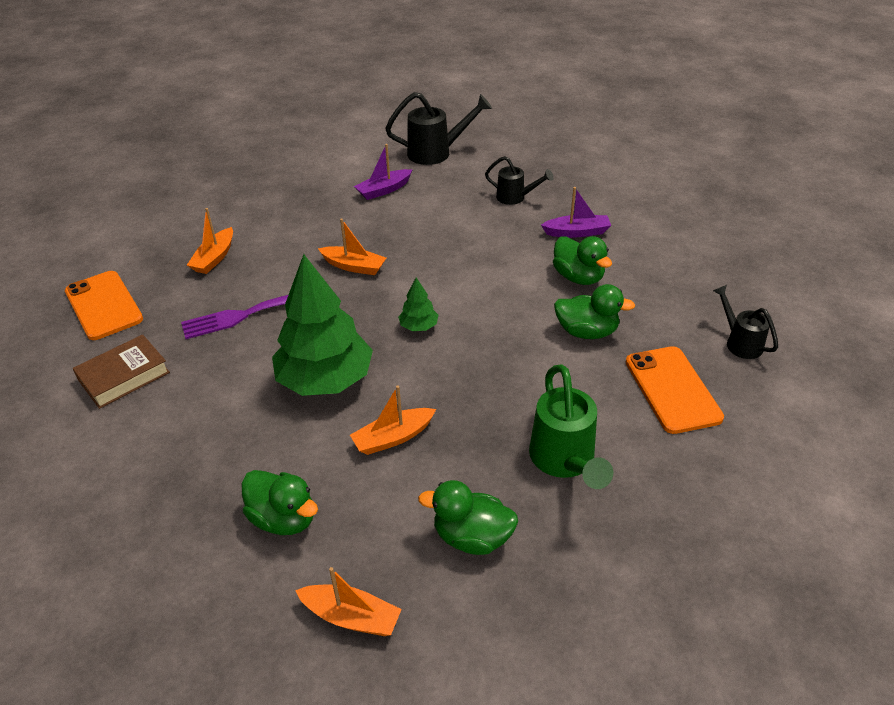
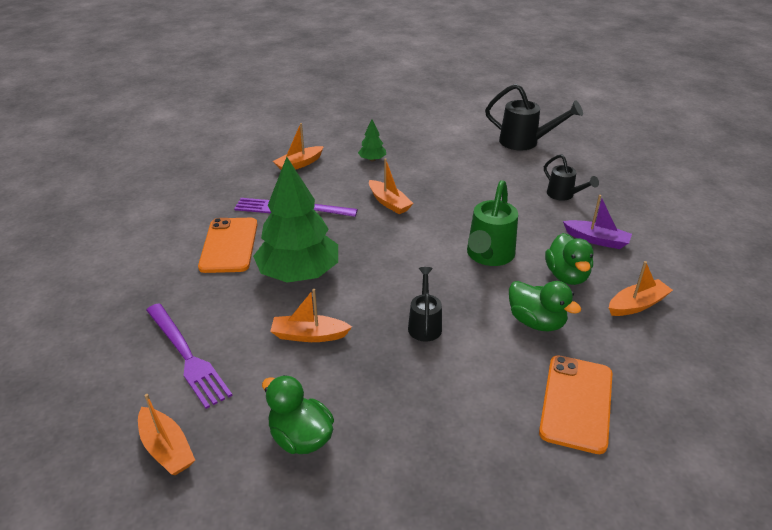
camera: 30 degrees right, 5 degrees down
orange phone [65,271,143,340] -> orange phone moved to [198,218,258,273]
brown book [73,334,170,409] -> none
green duck [242,470,318,535] -> purple fork [146,303,233,409]
purple boat [354,144,412,200] -> none
green tree [398,278,438,331] -> green tree moved to [358,119,386,161]
green watering can [529,364,613,489] -> green watering can moved to [467,180,518,266]
black watering can [713,285,778,359] -> black watering can moved to [408,267,442,342]
none -> orange boat [609,261,673,316]

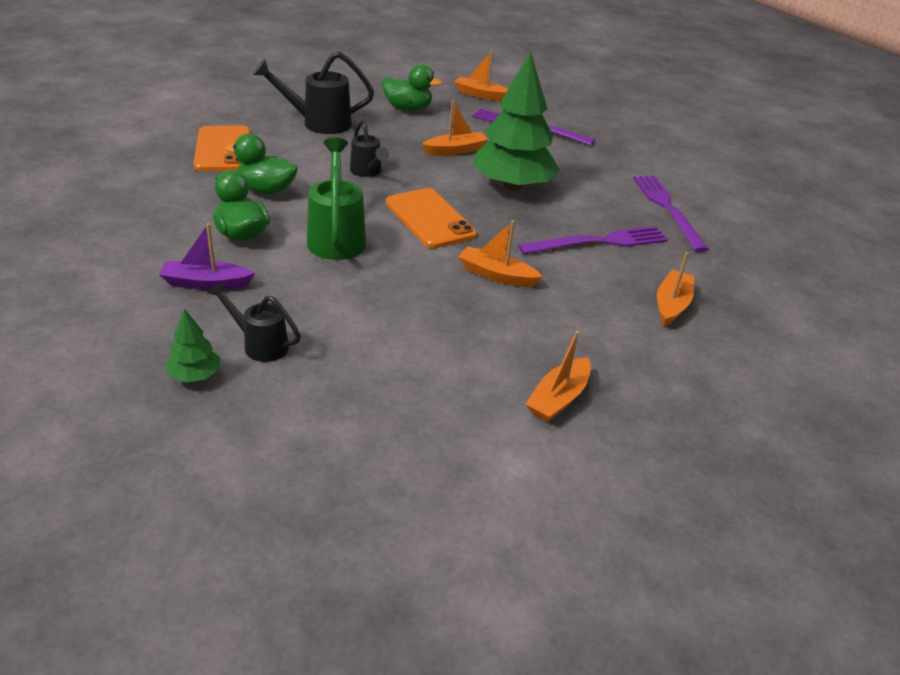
camera: 150 degrees right, 0 degrees up
orange phone [198,218,258,273] -> orange phone moved to [386,188,477,249]
green tree [358,119,386,161] -> green tree moved to [165,309,220,383]
black watering can [485,84,583,150] -> black watering can moved to [252,52,374,134]
orange boat [609,261,673,316] -> orange boat moved to [525,331,591,422]
none -> purple fork [633,176,709,252]

